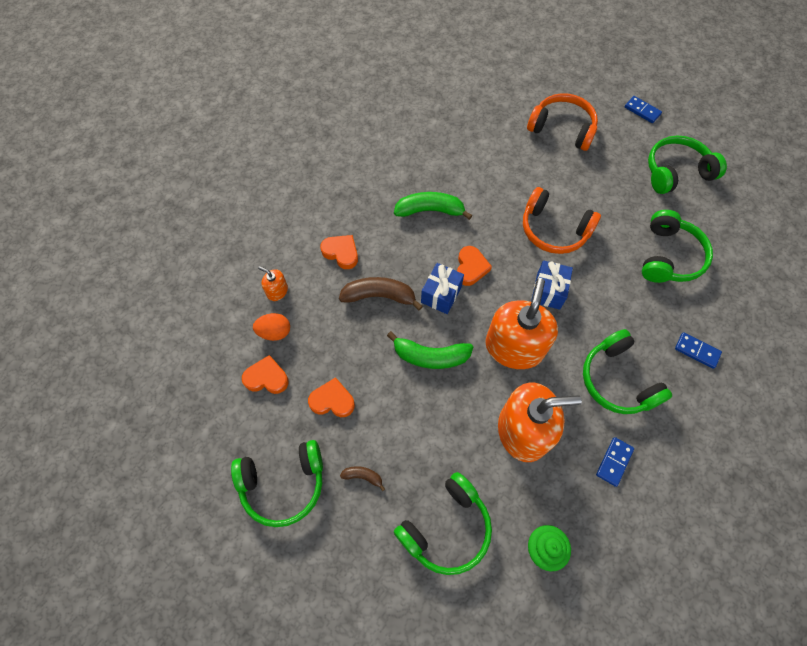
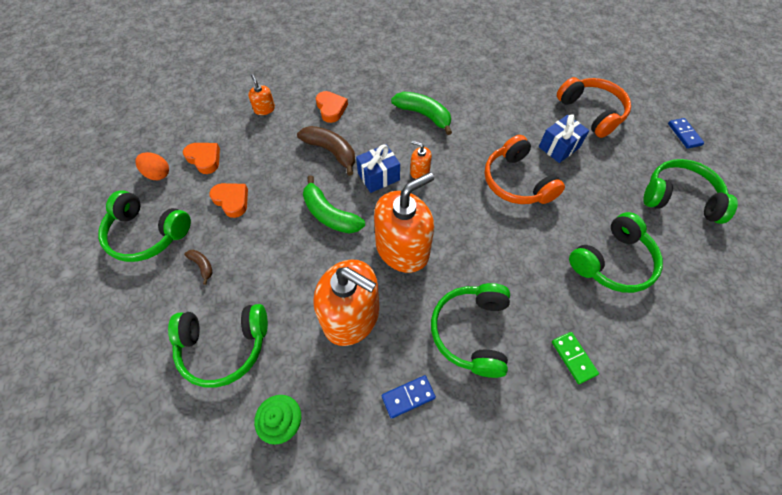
camera: 35 degrees right, 5 degrees down
orange egg [253,313,290,341] -> orange egg moved to [135,152,169,180]
orange heart [457,246,492,286] -> orange soap dispenser [410,141,432,179]
blue gift [531,260,573,310] -> blue gift moved to [539,114,589,163]
blue domino [675,332,722,369] -> green domino [552,332,599,384]

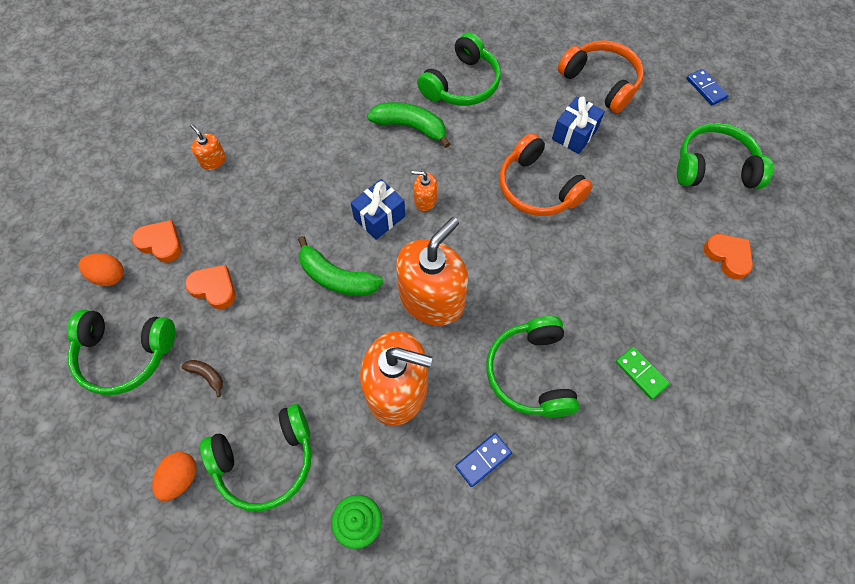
camera: 15 degrees left, 5 degrees up
brown banana [297,126,355,176] -> none
orange heart [316,91,348,123] -> orange heart moved to [704,234,753,279]
green headphones [569,212,663,293] -> green headphones moved to [417,32,501,106]
none -> orange egg [152,452,196,501]

